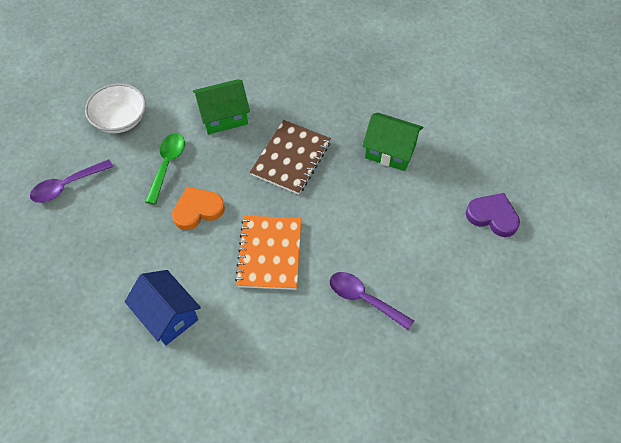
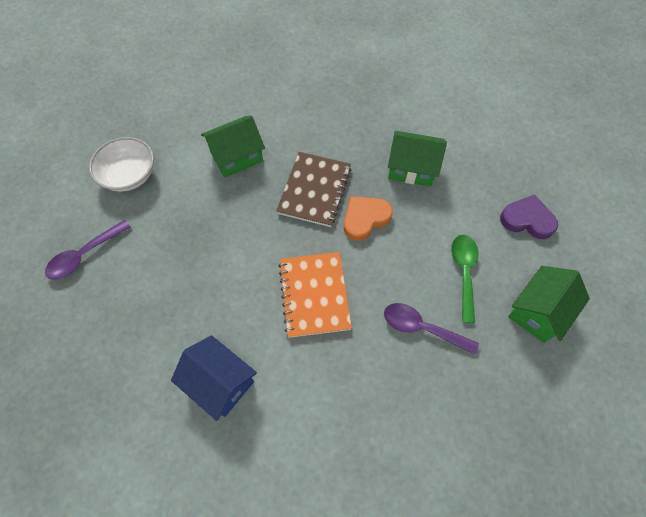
camera: 10 degrees left, 5 degrees up
green spoon [145,133,185,204] -> green spoon moved to [451,235,479,323]
orange heart [172,186,225,230] -> orange heart moved to [344,196,393,241]
none -> green house [508,266,590,343]

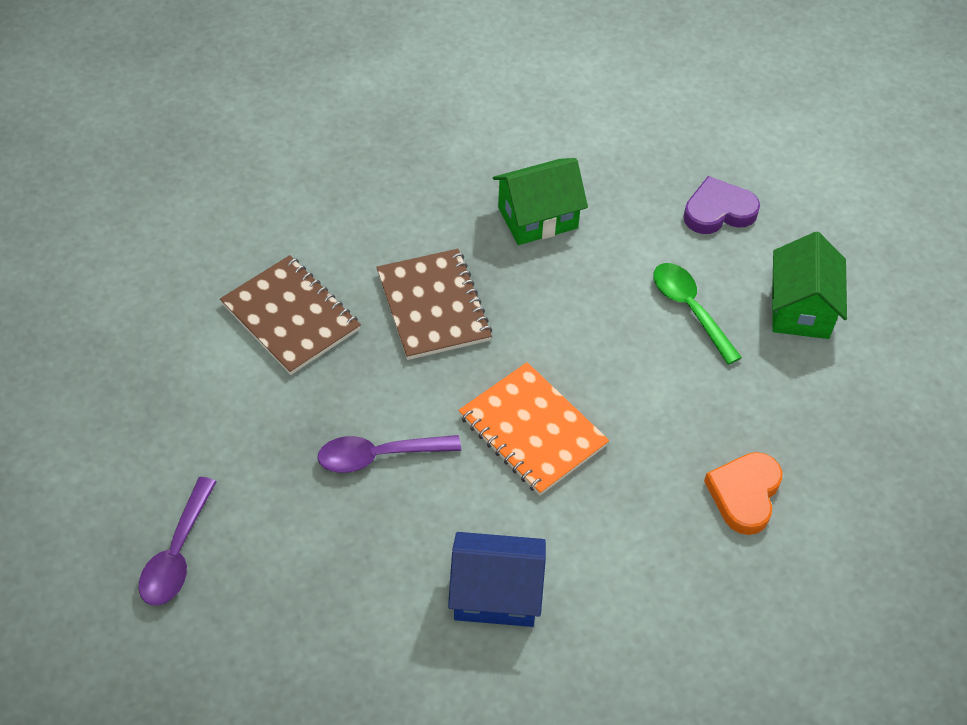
camera: 35 degrees left, 10 degrees down
white bowl [89,137,154,192] -> none
green house [201,116,265,178] -> brown notebook [220,255,361,375]
orange heart [344,196,393,241] -> orange heart moved to [704,452,782,535]
purple spoon [384,303,479,355] -> purple spoon moved to [317,435,461,473]

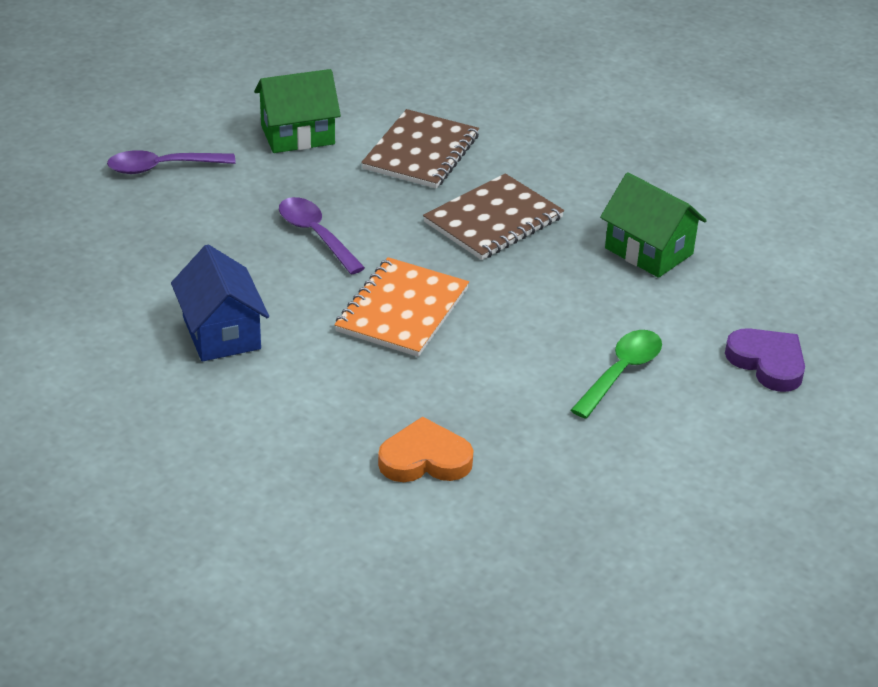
camera: 65 degrees right, 15 degrees down
green house [772,232,847,339] -> green house moved to [254,69,341,153]

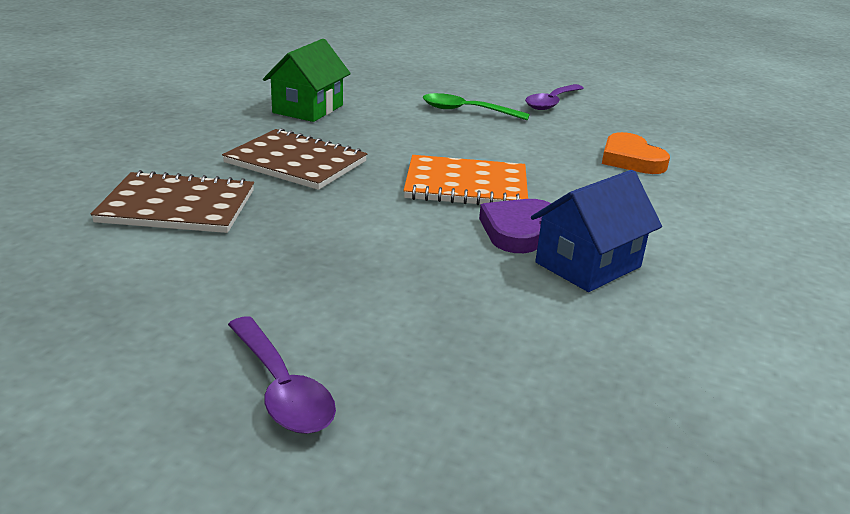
camera: 110 degrees left, 10 degrees down
green house [254,69,341,153] -> none
purple spoon [279,197,365,275] -> purple spoon moved to [525,84,584,110]
purple heart [725,328,805,392] -> purple heart moved to [479,199,551,253]

